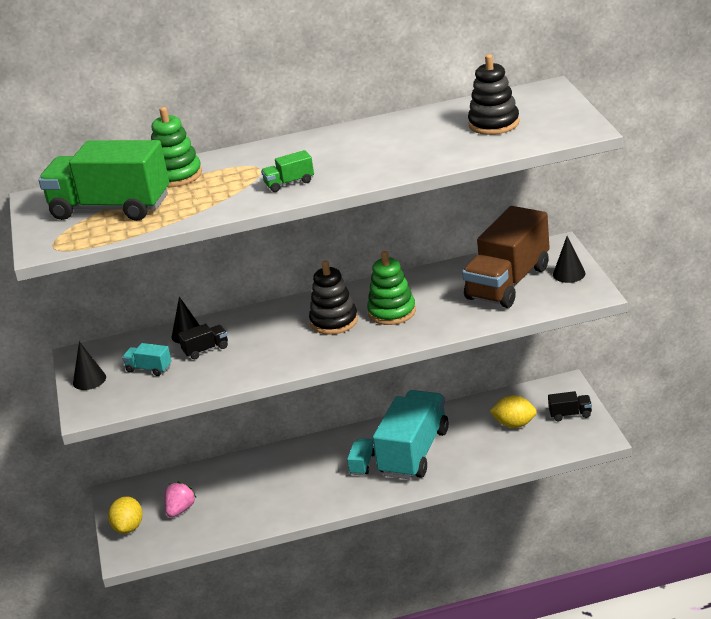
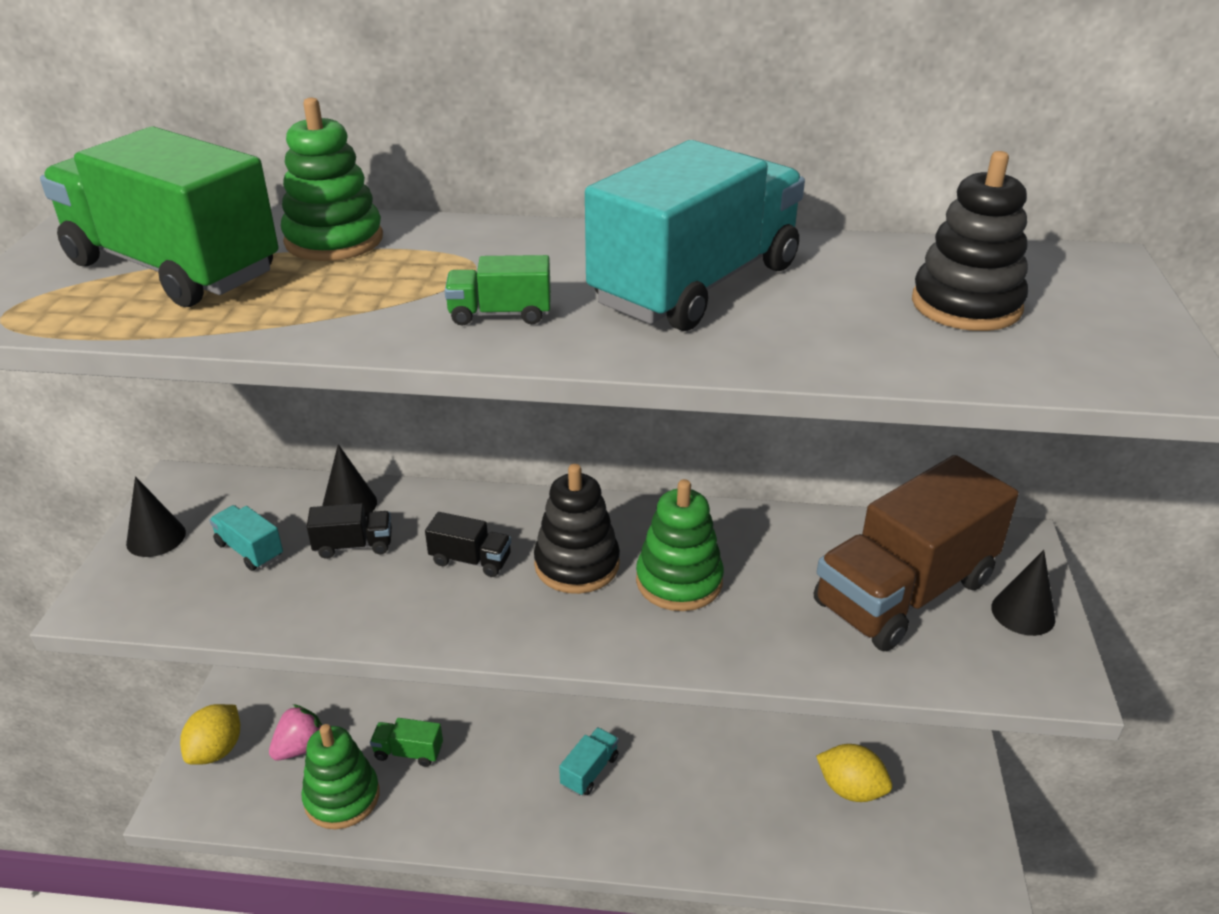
camera: 15 degrees right, 5 degrees up
turquoise truck [373,390,449,480] -> turquoise truck moved to [585,140,805,331]
black truck [548,391,592,421] -> black truck moved to [425,512,511,577]
none -> green stacking toy [301,724,380,829]
none -> green truck [370,718,443,767]

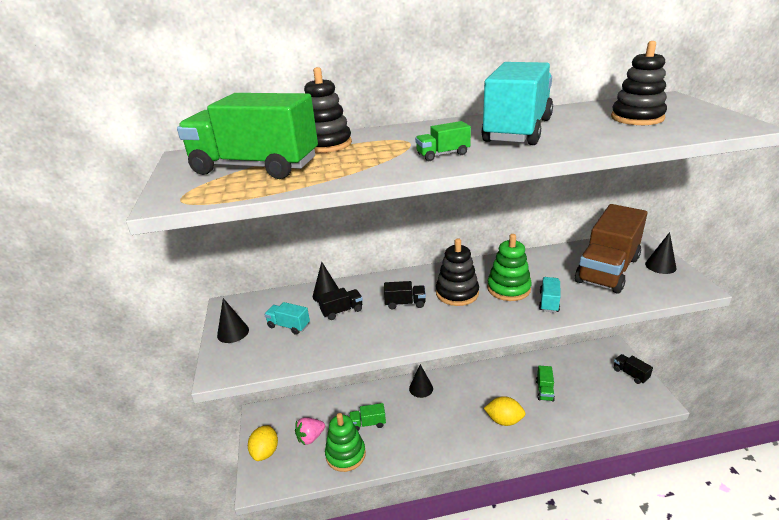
camera: 15 degrees left, 5 degrees down
pink strawberry [269,704,322,760] -> pink strawberry turned 150 degrees counterclockwise [295,417,325,445]
green stacking toy [281,98,383,261] -> black stacking toy [304,67,352,153]
turquoise truck [559,727,619,796] -> turquoise truck moved to [539,277,560,313]
yellow lemon [816,744,892,802] -> yellow lemon moved to [484,396,526,426]
none -> black cone [409,364,433,398]
none -> green truck [536,366,555,402]
none -> black truck [614,354,653,384]

